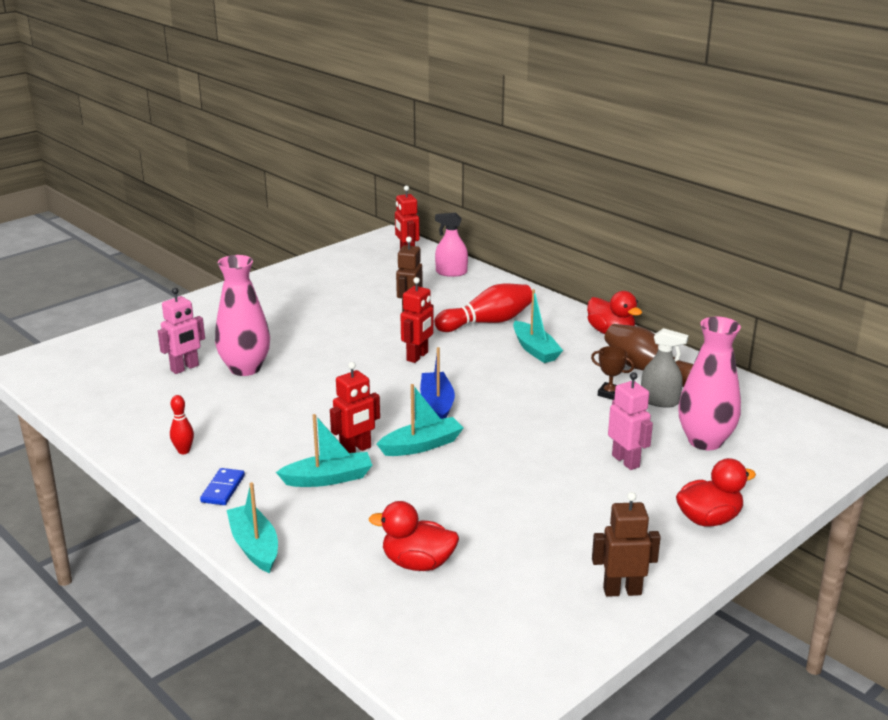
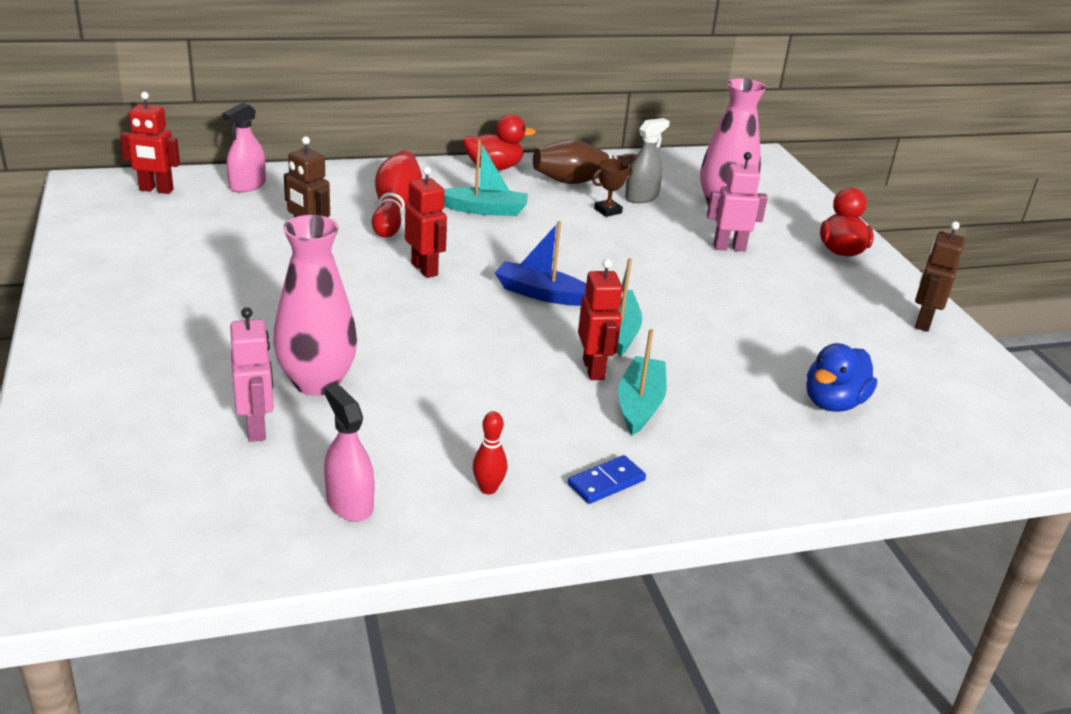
camera: 65 degrees left, 5 degrees up
blue domino [200,468,245,505] -> blue domino turned 75 degrees counterclockwise [568,455,646,504]
turquoise boat [227,482,278,573] -> none
red duck [369,501,459,571] -> blue duck [806,343,877,412]
none -> pink spray bottle [324,384,374,522]

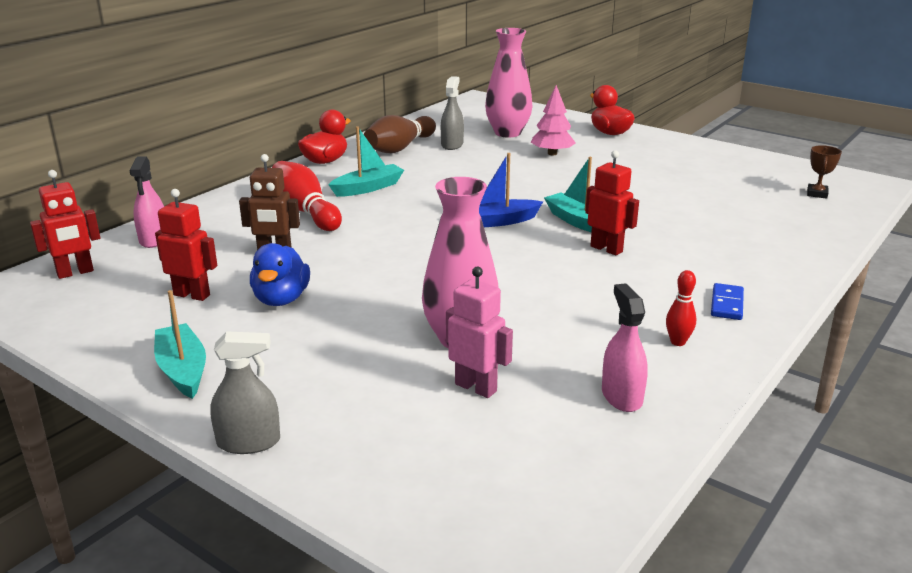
camera: 35 degrees left, 5 degrees down
pink spray bottle [324,384,374,522] -> pink spray bottle turned 60 degrees clockwise [602,283,648,412]
red robot [405,166,447,278] -> red robot moved to [155,189,217,301]
brown trophy [592,159,632,217] -> brown trophy moved to [807,145,842,199]
turquoise boat [618,329,667,435] -> turquoise boat moved to [154,290,206,399]
pink robot [707,152,768,251] -> pink tree [531,85,576,155]
blue duck [806,343,877,412] -> blue duck moved to [250,243,310,306]
brown robot [915,221,965,332] -> none
none -> grey spray bottle [210,331,280,454]

